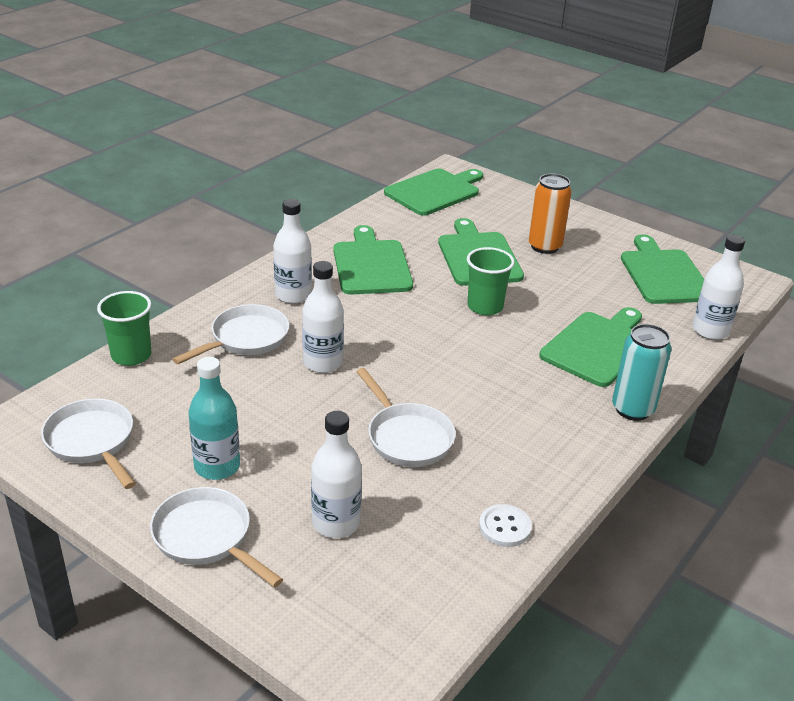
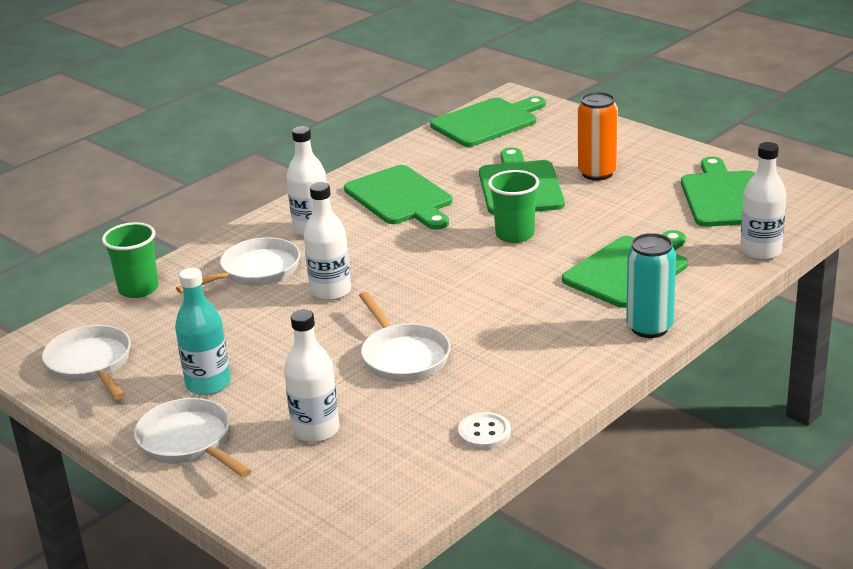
camera: 10 degrees right, 5 degrees down
green cutting board [333,225,413,295] -> green cutting board turned 150 degrees clockwise [344,165,452,230]

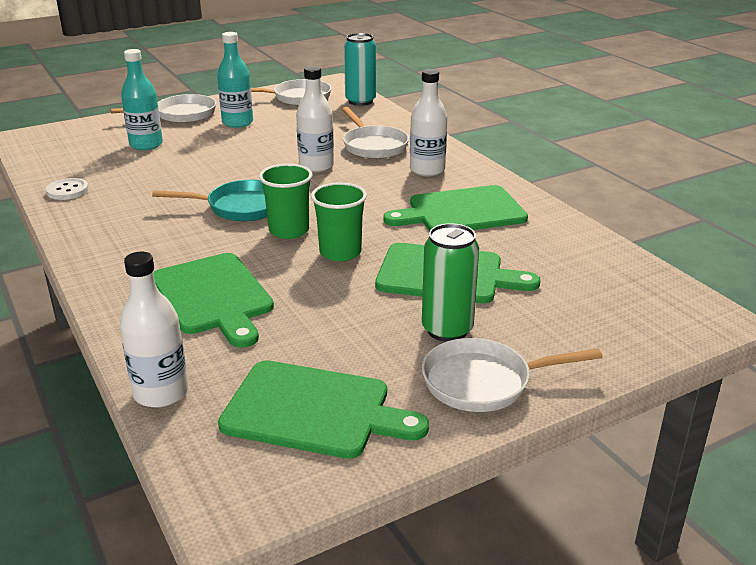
camera: 105 degrees right, 0 degrees up
green cup [102,222,159,298] -> green cup moved to [259,164,313,239]
white bottle [284,309,340,443] -> turquoise bottle [121,49,163,150]
white pan [359,292,450,382] -> white pan moved to [422,338,602,412]
green cutting board [430,96,546,147] -> none
orange can [578,92,618,181] -> green can [422,223,479,342]
turquoise can [626,233,676,338] -> turquoise can moved to [344,33,376,106]
none -> turquoise pan [152,180,267,221]

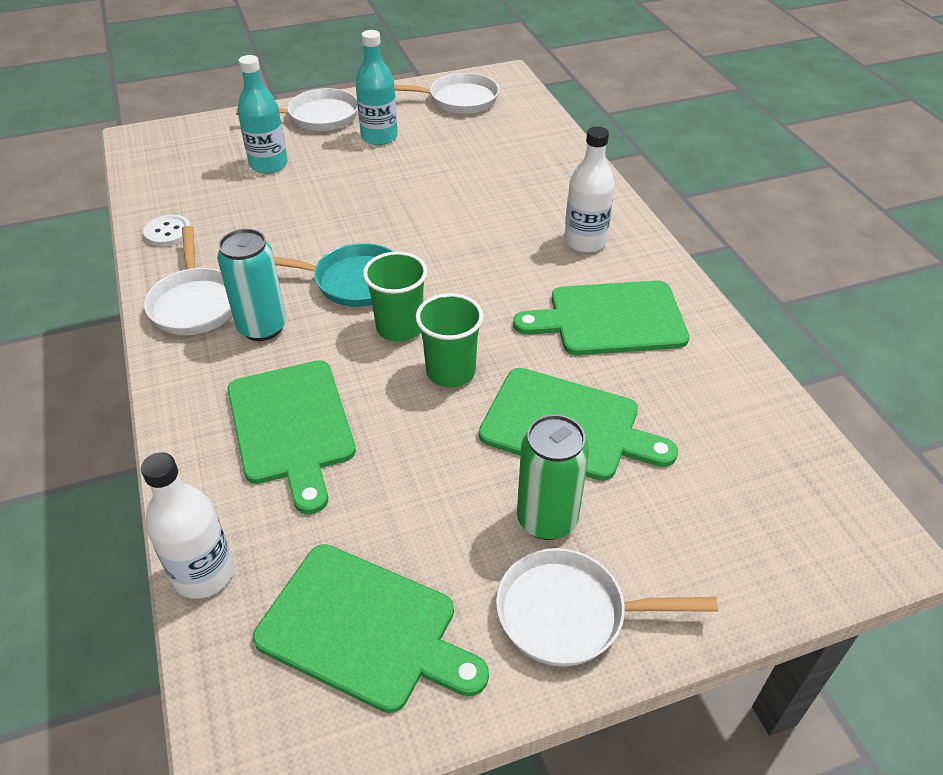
camera: 10 degrees right, 15 degrees up
white bottle [296,66,334,172] -> none
white pan [342,107,409,159] -> white pan moved to [144,226,232,335]
turquoise can [344,33,376,106] -> turquoise can moved to [217,229,286,341]

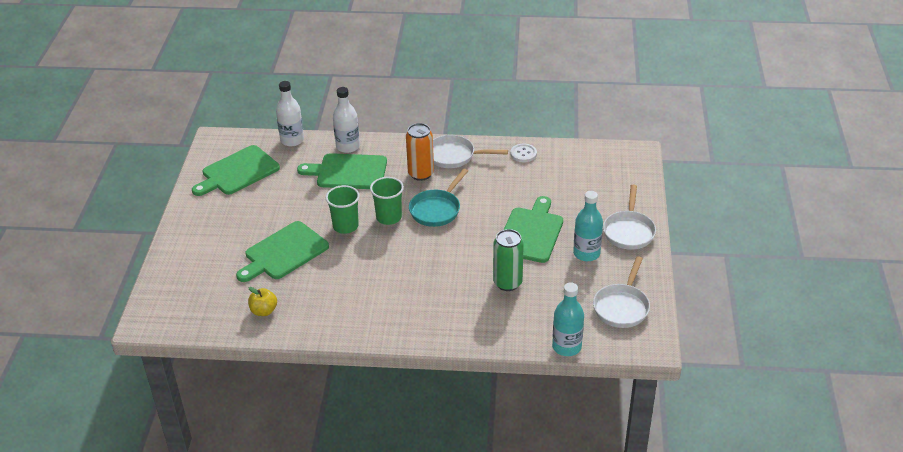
camera: 115 degrees right, 5 degrees down
turquoise can [217,229,286,341] -> orange can [406,123,434,181]
turquoise bottle [237,55,288,174] -> turquoise bottle moved to [552,282,584,356]
white pan [496,548,718,666] -> none
green cutting board [513,280,689,355] -> green cutting board moved to [504,196,563,263]
green can [517,414,589,540] -> green can moved to [493,229,524,291]
white bottle [564,126,615,253] -> white bottle moved to [333,87,360,153]
none -> yellow apple [248,287,277,316]

